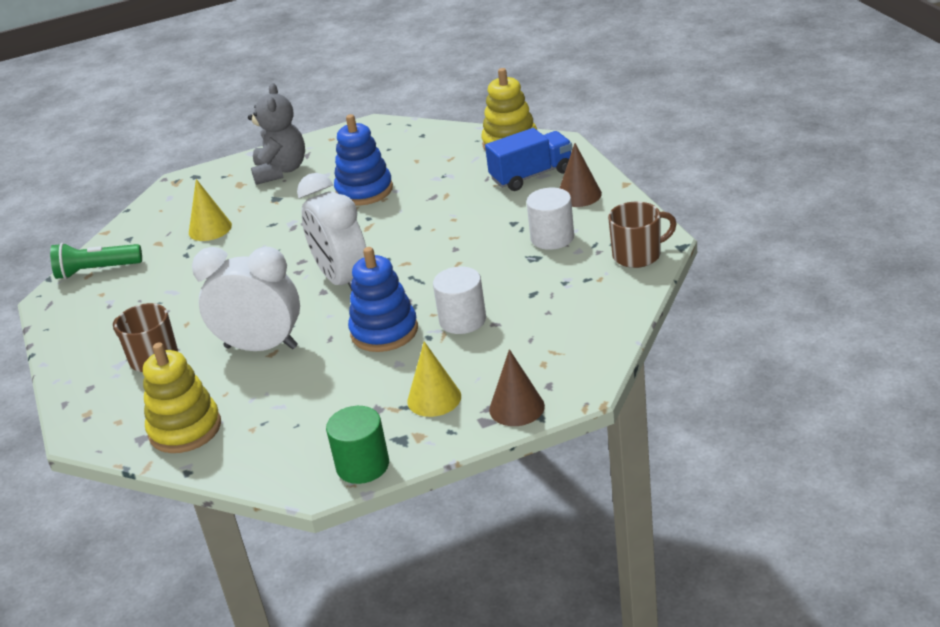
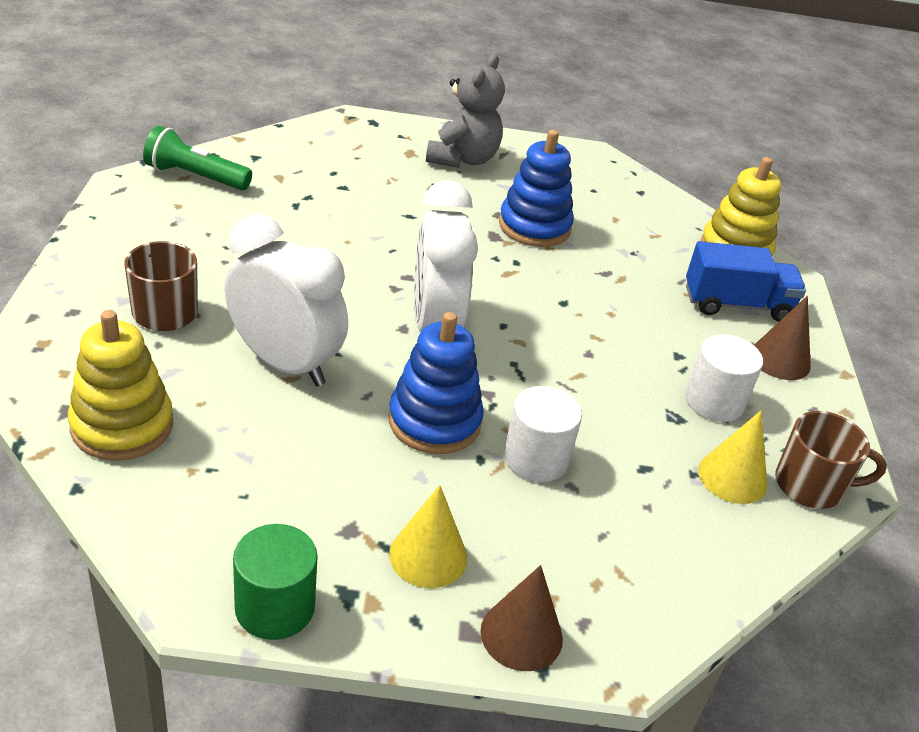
camera: 15 degrees right, 5 degrees up
yellow cone [189,179,232,241] -> yellow cone moved to [698,411,767,504]

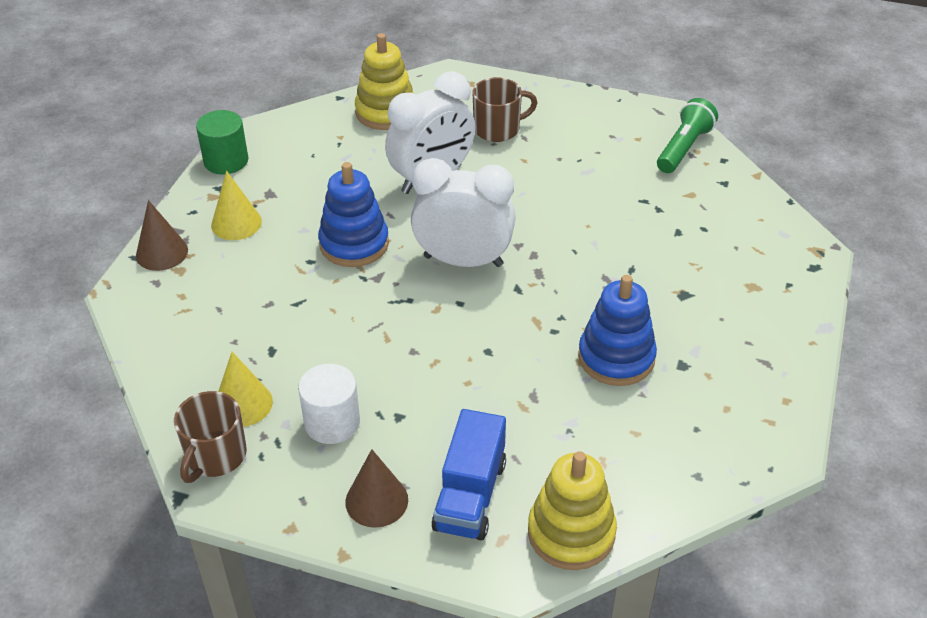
camera: 110 degrees right, 5 degrees up
grey teddy bear [426,54,505,168] -> none
white cylinder [504,386,582,482] -> none

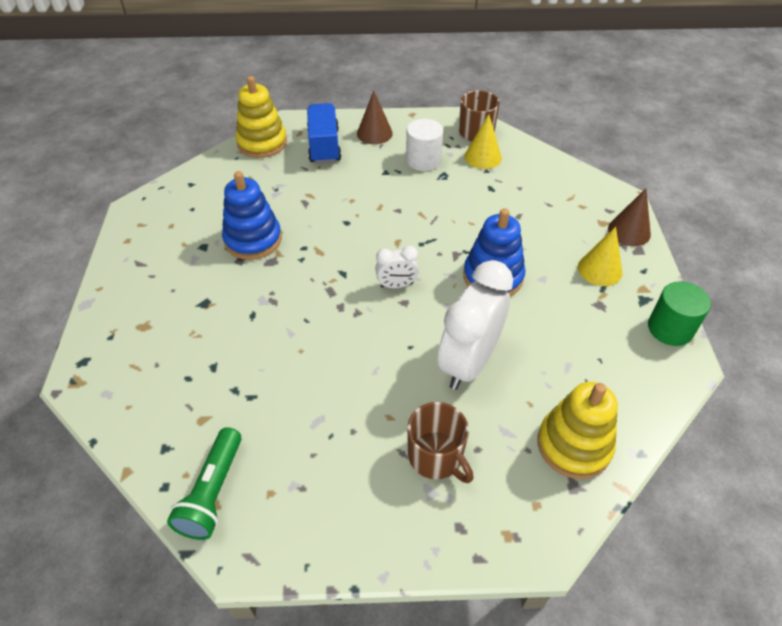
camera: 160 degrees right, 5 degrees up
white clock [411,158,516,267] -> white clock [375,246,419,288], size x0.48
brown mug [473,78,537,142] -> brown mug turned 90 degrees counterclockwise [407,402,474,483]

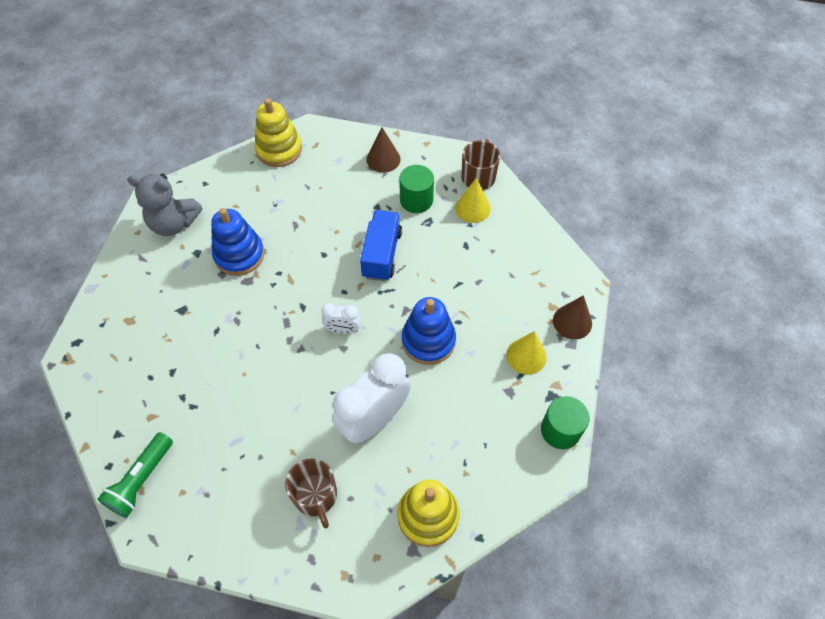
camera: 15 degrees right, 10 degrees up
blue truck [307,103,341,164] -> blue truck moved to [360,210,402,281]
white cylinder [406,119,443,171] -> green cylinder [399,165,434,213]
none -> grey teddy bear [127,173,202,236]

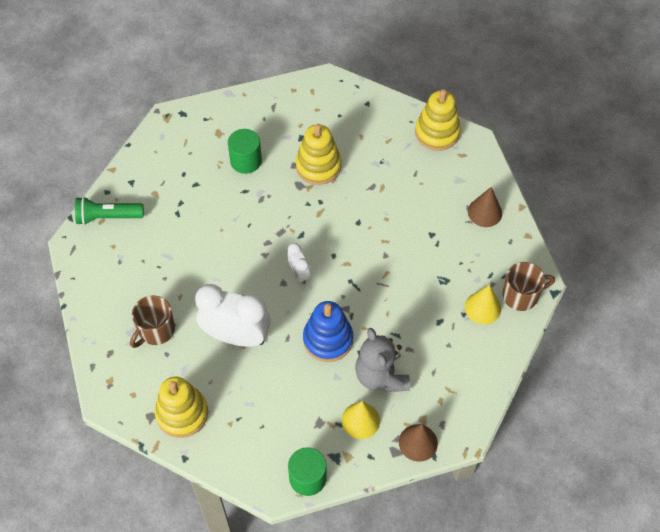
camera: 60 degrees right, 0 degrees up
grey teddy bear [127,173,202,236] -> grey teddy bear moved to [355,328,410,392]
blue stacking toy [211,208,264,276] -> yellow stacking toy [296,124,341,185]
blue truck [360,210,402,281] -> none
green cylinder [399,165,434,213] -> green cylinder moved to [228,129,262,174]

